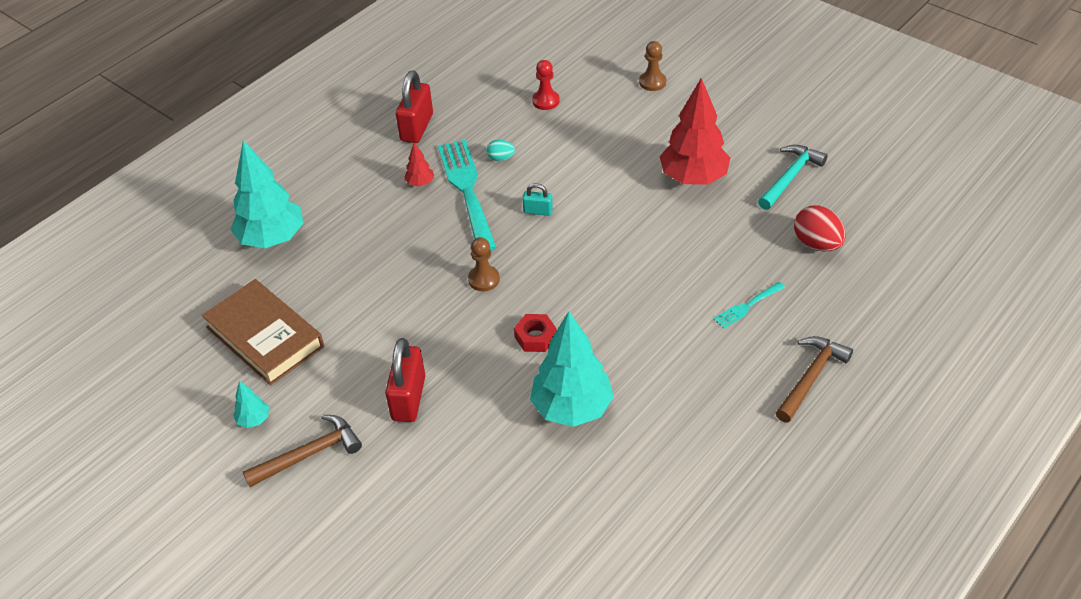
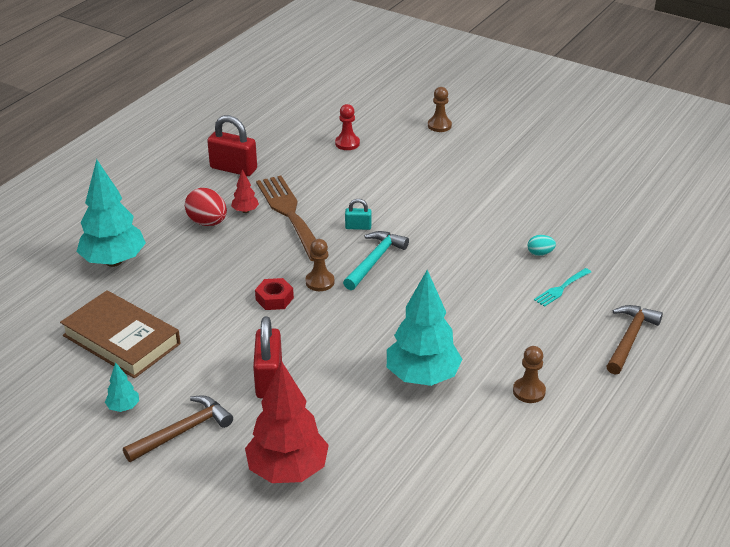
camera: 10 degrees left, 10 degrees down
red padlock [396,70,433,143] -> red padlock turned 75 degrees counterclockwise [207,115,257,176]
turquoise fork [438,140,497,251] -> brown fork [256,176,316,261]
turquoise egg [486,140,515,161] -> turquoise egg moved to [528,235,556,256]
red nut [514,314,557,352] -> red nut moved to [255,278,294,310]
red tree [660,78,730,185] -> red tree moved to [245,361,329,483]
turquoise hammer [758,145,828,210] -> turquoise hammer moved to [343,231,409,290]
red egg [794,205,846,251] -> red egg moved to [185,188,227,226]
none -> brown pawn [513,346,546,403]

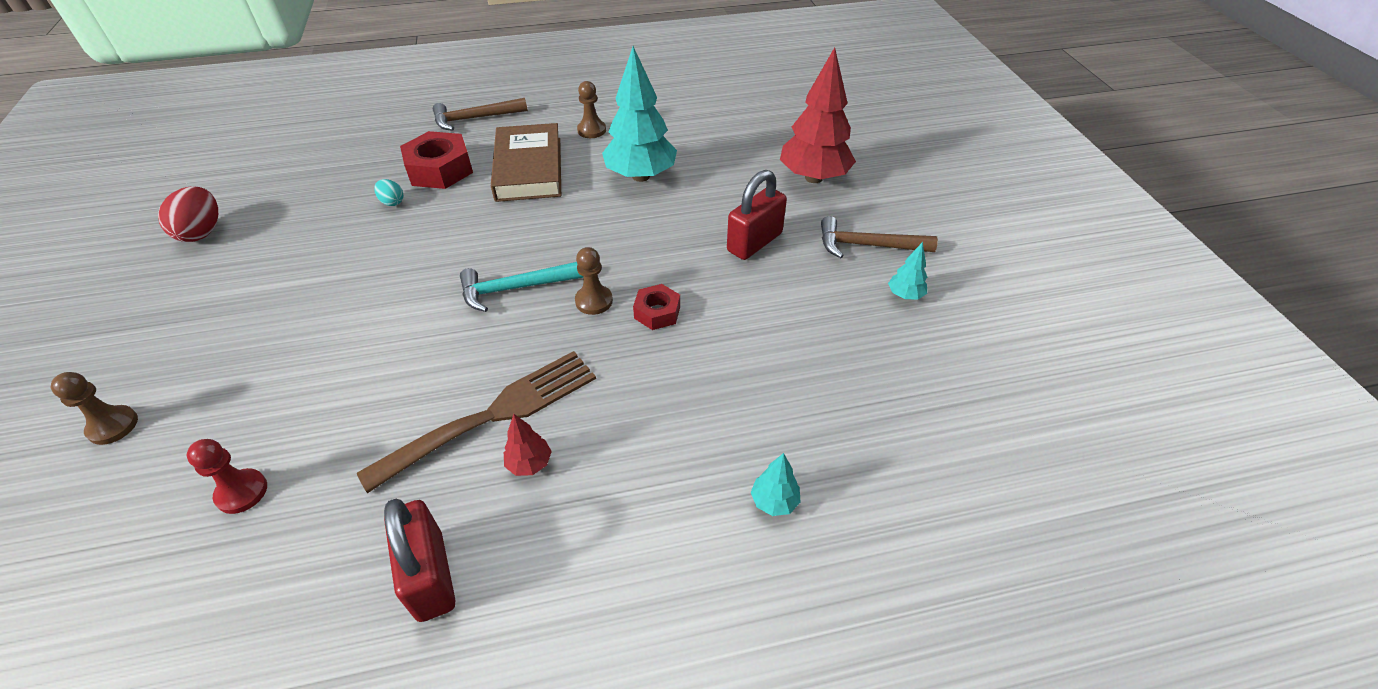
camera: 135 degrees left, 10 degrees up
brown book [60,290,181,378] -> brown book moved to [491,123,561,202]
turquoise tree [77,159,146,267] -> turquoise tree [751,453,801,516], size x0.44
red egg [185,188,227,226] -> red egg moved to [158,186,218,242]
brown fork [256,176,316,261] -> brown fork turned 150 degrees counterclockwise [357,351,596,493]
turquoise padlock [345,199,372,230] -> none
turquoise fork [534,268,591,307] -> red nut [400,131,473,189]

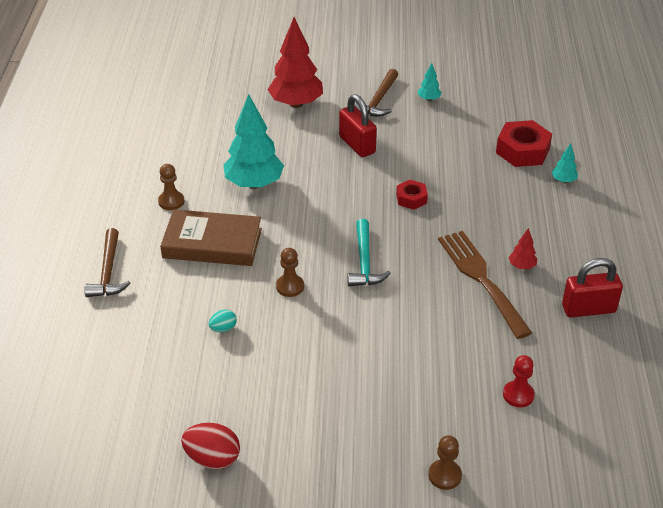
camera: 75 degrees left, 5 degrees down
red nut [400,131,473,189] -> red nut moved to [496,120,552,167]
brown pawn [575,247,613,315] -> brown pawn moved to [276,248,304,297]

